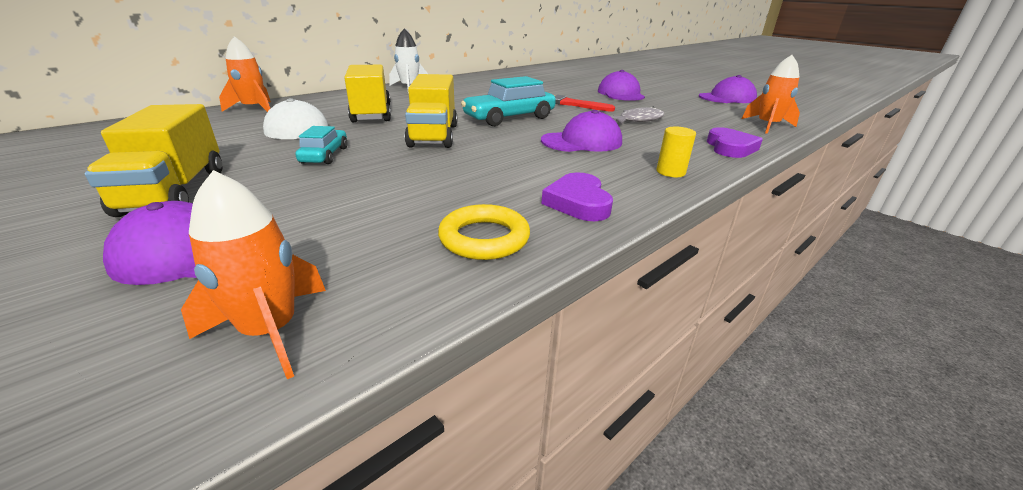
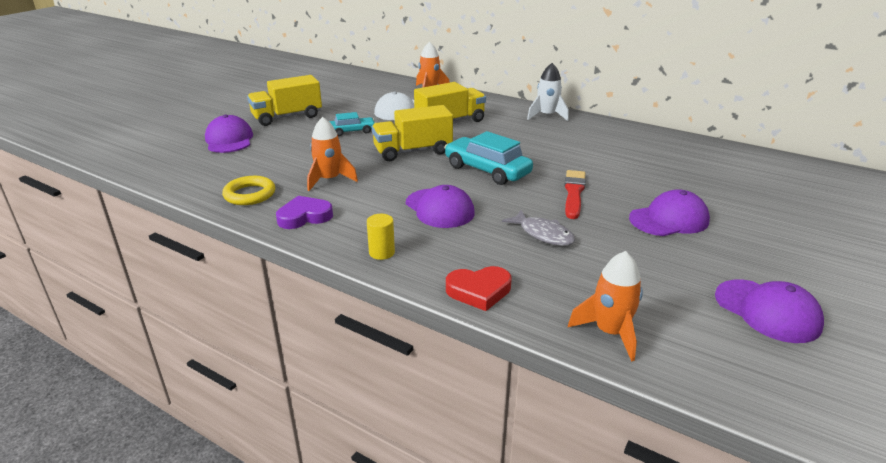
camera: 75 degrees right, 0 degrees up
orange rocket [181,170,326,379] -> orange rocket moved to [307,117,358,191]
purple heart [707,127,763,158] -> red heart [446,266,512,311]

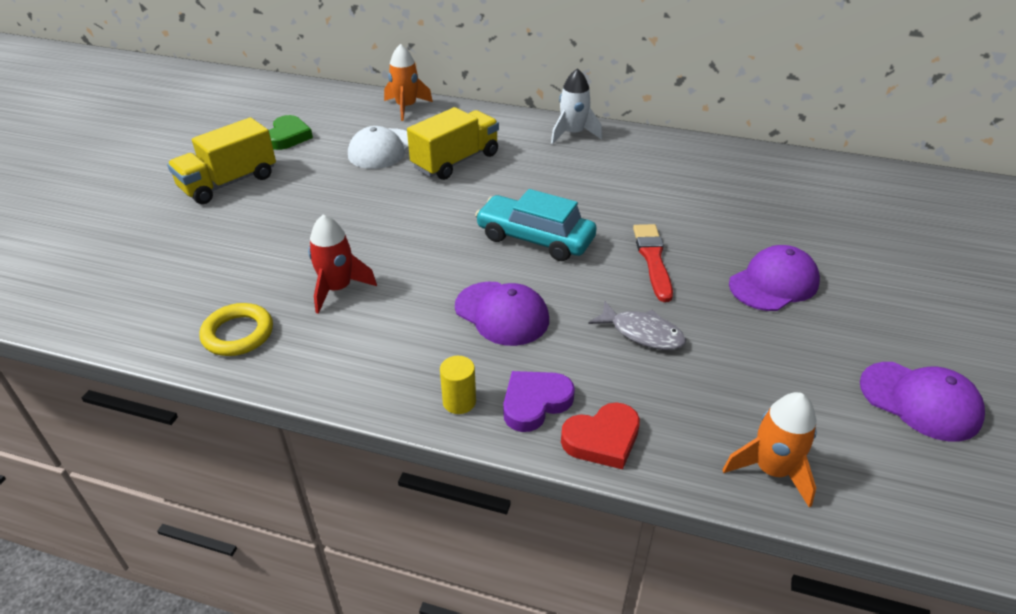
camera: 15 degrees left, 10 degrees up
purple cap [205,115,253,153] -> none
purple heart [276,196,333,229] -> purple heart moved to [503,371,575,432]
orange rocket [307,117,358,191] -> red rocket [308,214,377,314]
turquoise car [329,112,376,136] -> none
yellow truck [372,105,453,161] -> none
none -> green heart [269,115,313,150]

